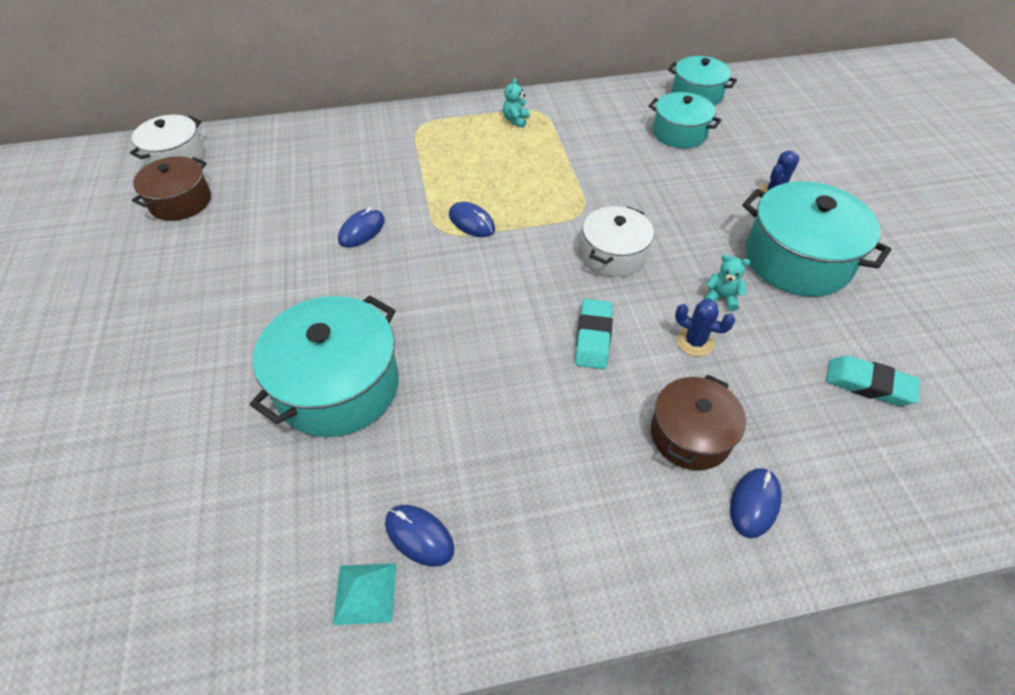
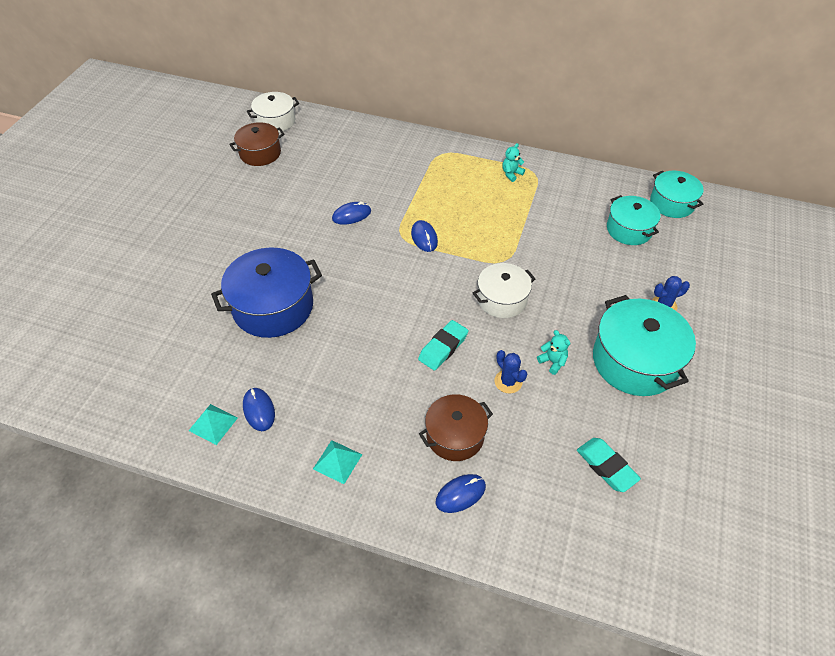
camera: 30 degrees right, 0 degrees up
turquoise pot [250,295,399,437] -> blue pot [211,247,322,338]
none -> turquoise pyramid [313,440,362,484]

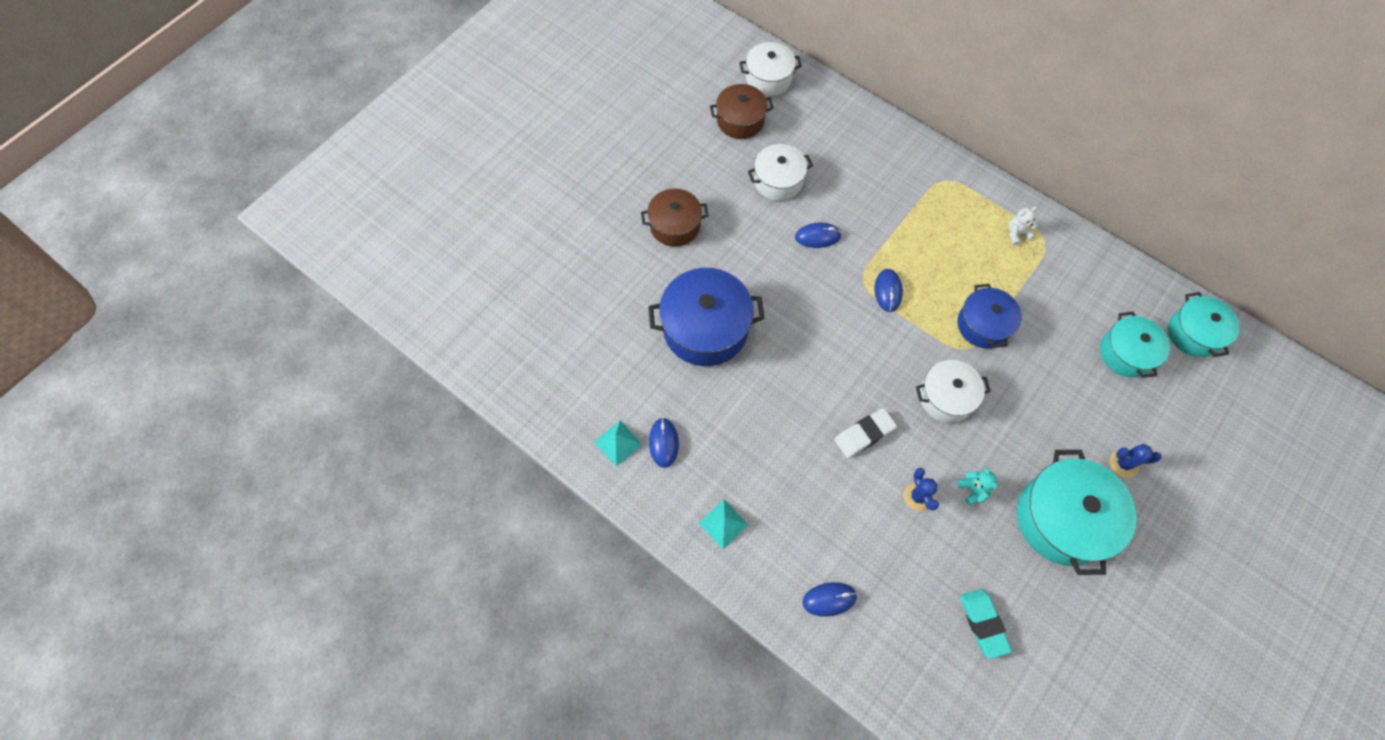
camera: 20 degrees right, 15 degrees up
turquoise eraser [418,320,468,371] -> white eraser [834,408,897,458]
brown pot [419,394,493,461] -> brown pot moved to [641,189,709,247]
turquoise teddy bear [502,143,525,182] -> white teddy bear [1009,206,1038,246]
none -> white pot [748,144,813,201]
none -> blue pot [958,284,1022,348]

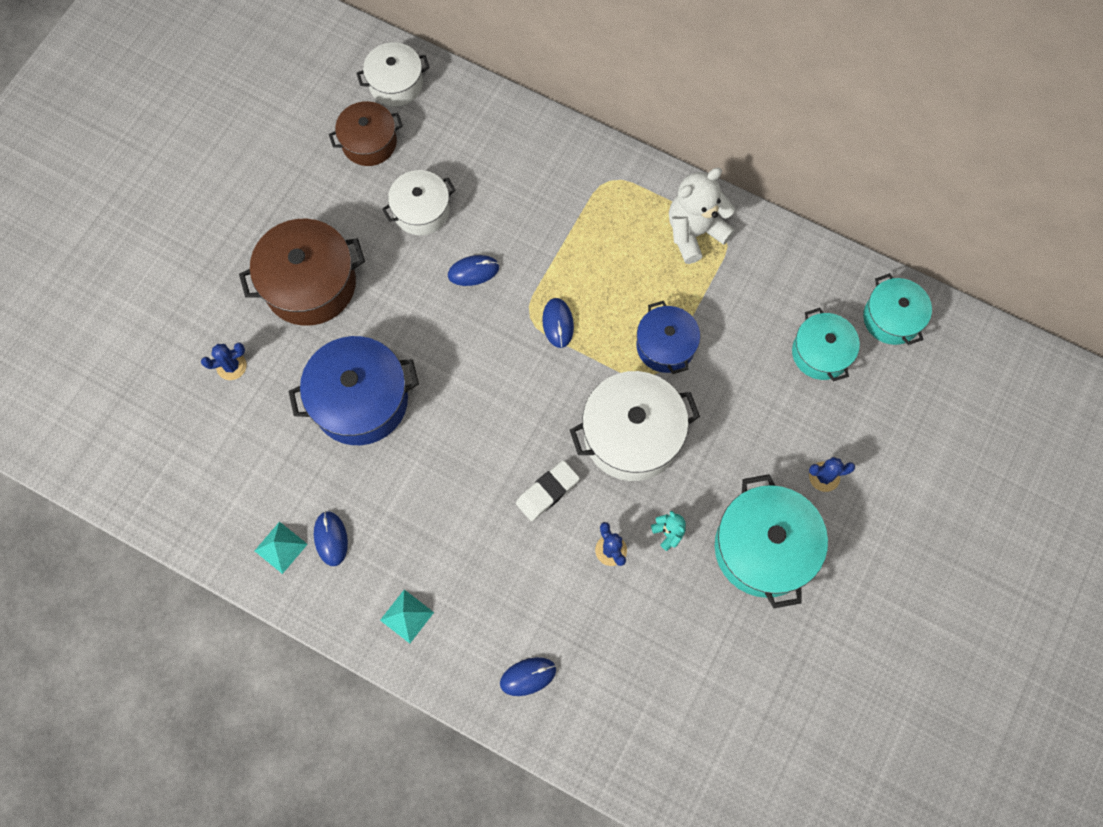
camera: 10 degrees left, 5 degrees up
brown pot [641,189,709,247] -> brown pot [239,219,365,326], size x1.60
white pot [916,360,991,423] -> white pot [570,371,700,481], size x1.60
turquoise eraser [960,589,1012,659] -> none
white teddy bear [1009,206,1038,246] -> white teddy bear [669,168,735,264], size x2.18
none -> blue cactus [201,343,247,380]

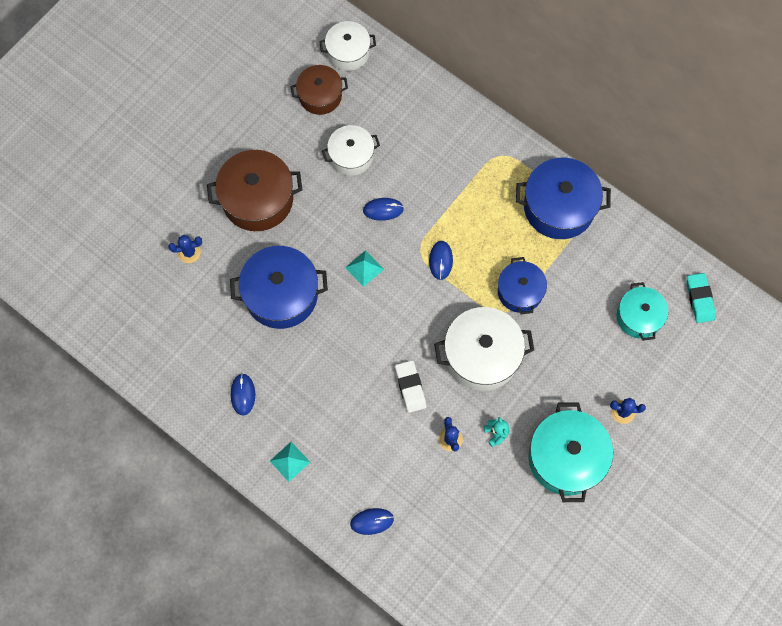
camera: 10 degrees right, 0 degrees up
turquoise pyramid [255,522,308,574] -> turquoise pyramid moved to [345,250,384,287]
white eraser [516,460,580,521] -> white eraser turned 75 degrees counterclockwise [395,360,427,413]
white teddy bear [669,168,735,264] -> blue pot [516,158,611,239]
turquoise pot [863,273,932,345] -> turquoise eraser [686,273,716,323]

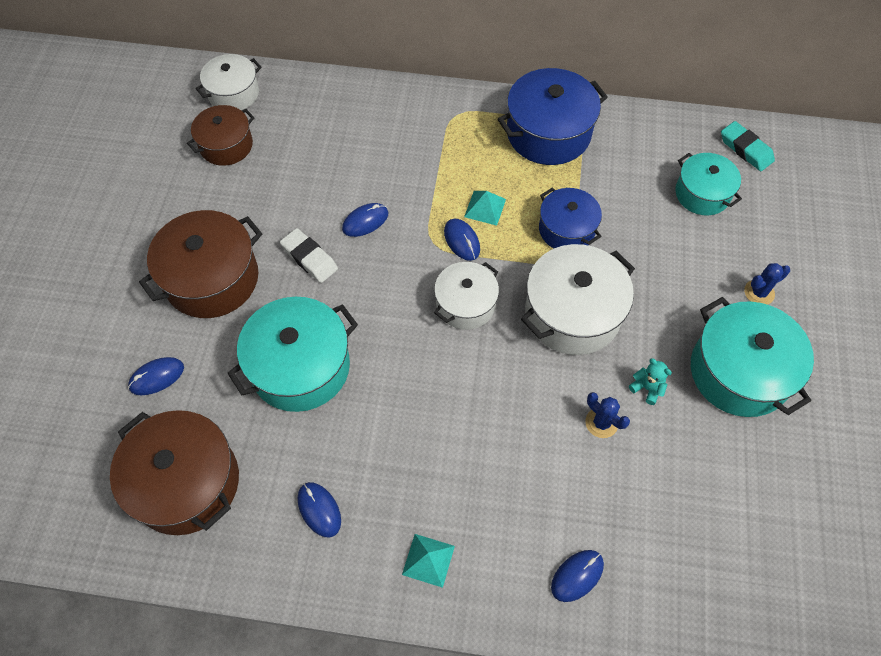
camera: 30 degrees left, 10 degrees down
blue cactus [168,235,202,263] -> blue mouse [128,357,184,395]
blue pot [230,246,328,329] -> turquoise pot [227,297,358,412]
white pot [322,125,380,176] -> white pot moved to [434,262,499,330]
turquoise pyramid [345,250,384,287] -> turquoise pyramid moved to [464,191,506,226]
white eraser [395,360,427,413] -> white eraser moved to [280,228,338,283]
none -> brown pot [110,410,239,535]

